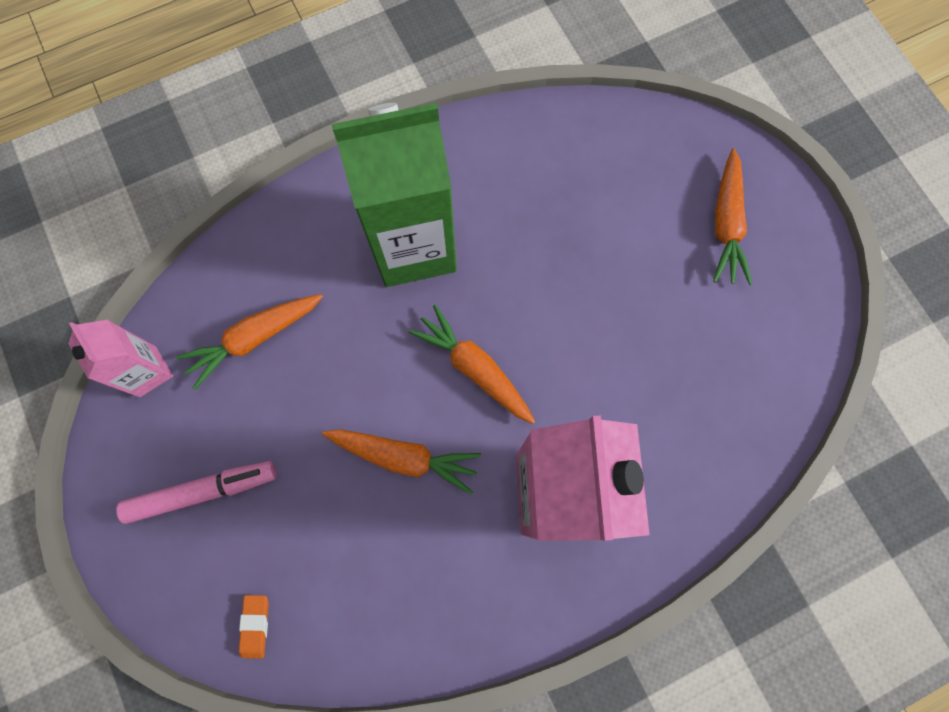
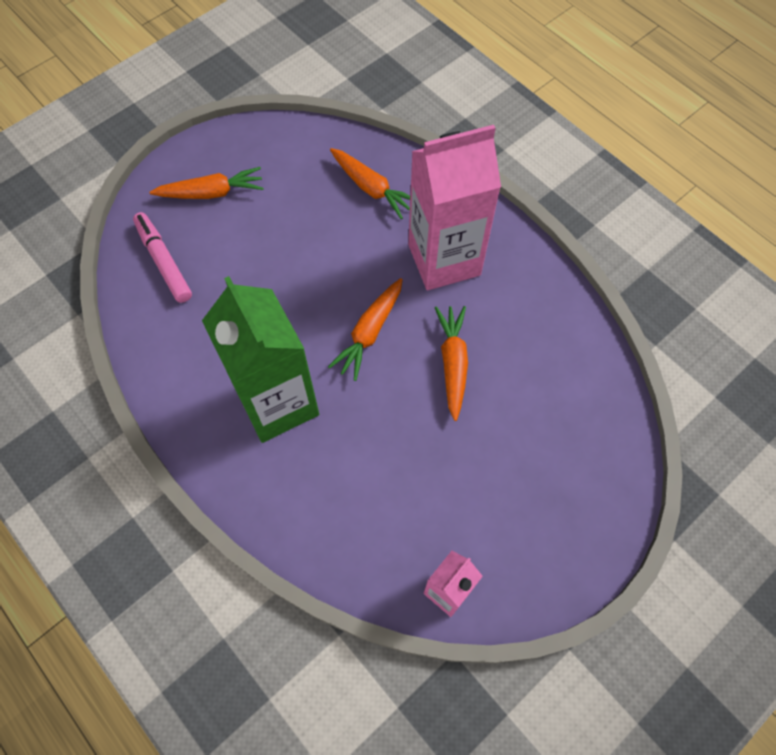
camera: 105 degrees left, 10 degrees down
pink marker [116,461,277,524] -> pink marker moved to [133,212,192,303]
orange carrot [176,294,323,389] -> orange carrot moved to [330,148,410,219]
orange eraser [239,595,269,659] -> none

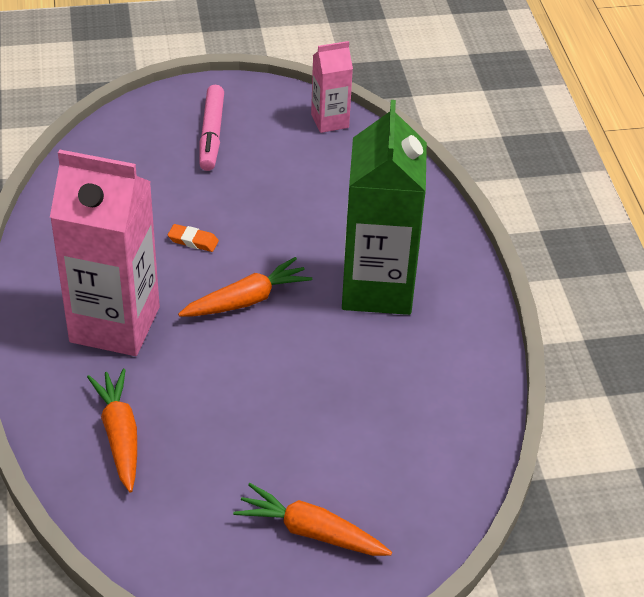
camera: 150 degrees left, 20 degrees down
pink marker [133,212,192,303] -> pink marker moved to [199,85,224,171]
orange carrot [435,306,468,421] -> orange eraser [168,224,219,252]

